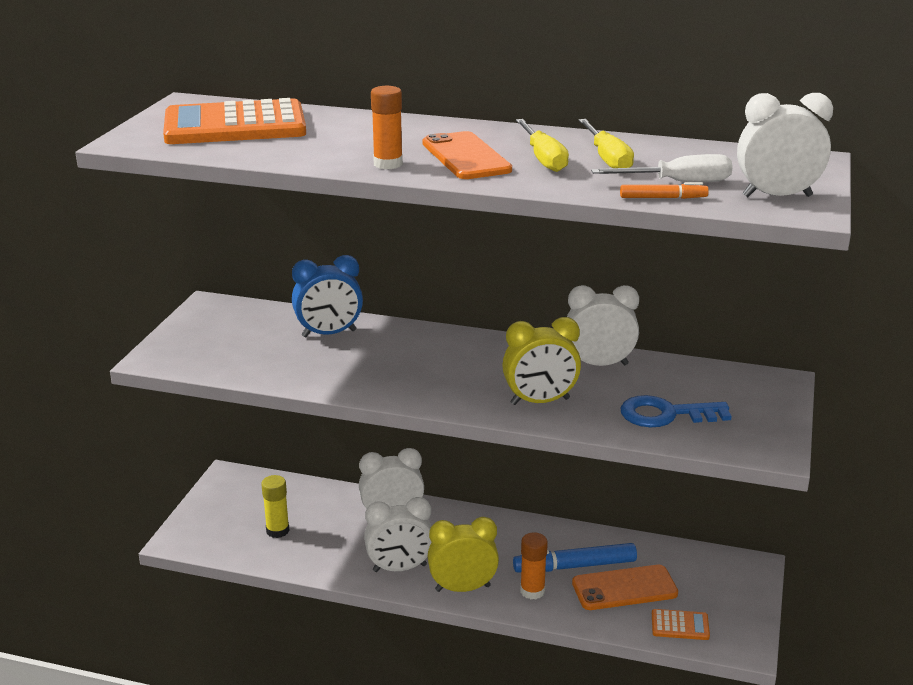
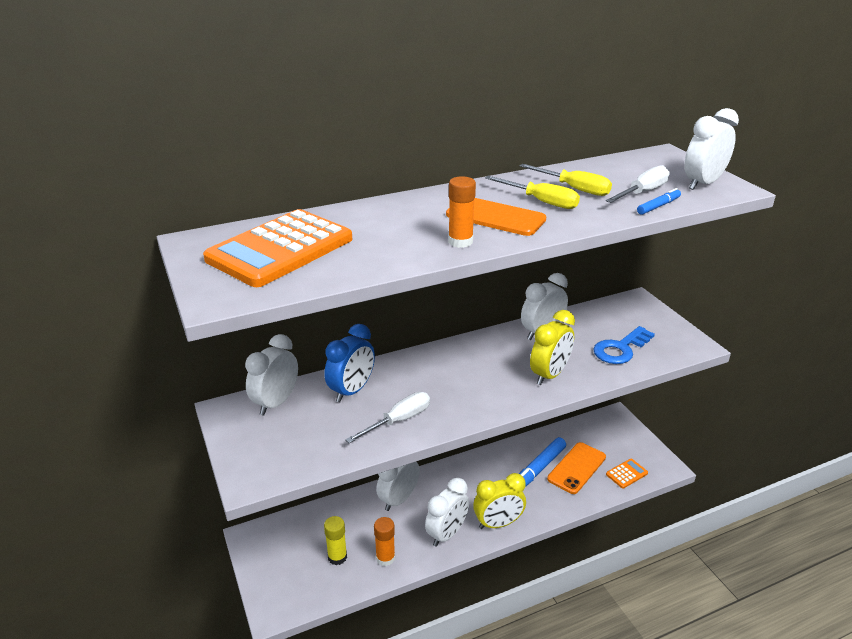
camera: 40 degrees left, 5 degrees up
yellow clock [428,517,499,592] -> yellow clock turned 150 degrees counterclockwise [473,473,526,529]
orange glue stick [520,532,548,599] -> orange glue stick moved to [374,517,395,566]
orange marker [620,182,709,199] -> blue marker [637,188,681,215]
none -> white clock [245,334,298,416]
none -> white screwdriver [345,392,430,443]

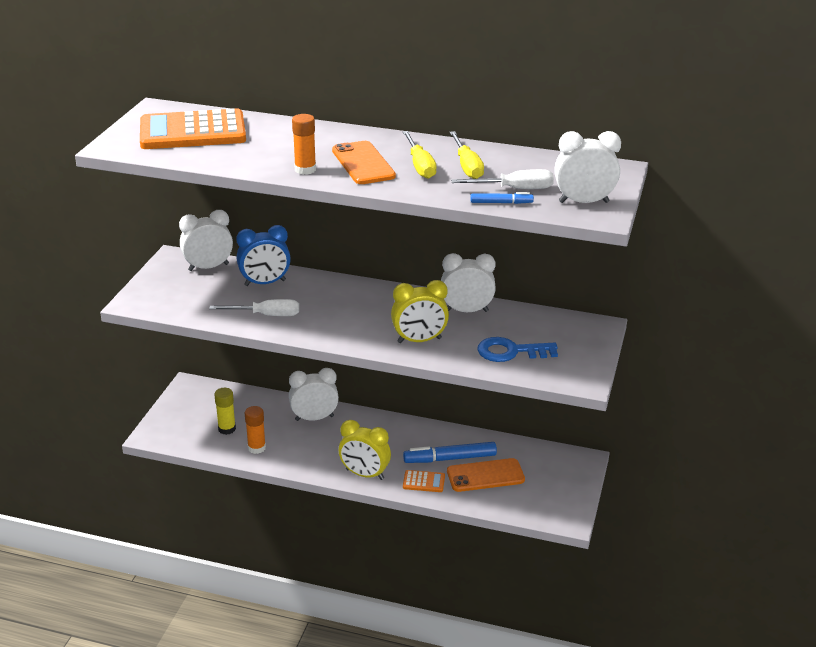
camera: 40 degrees right, 0 degrees up
white clock [425,478,469,547] -> none
orange calculator [606,459,648,488] -> orange calculator moved to [403,470,445,492]

